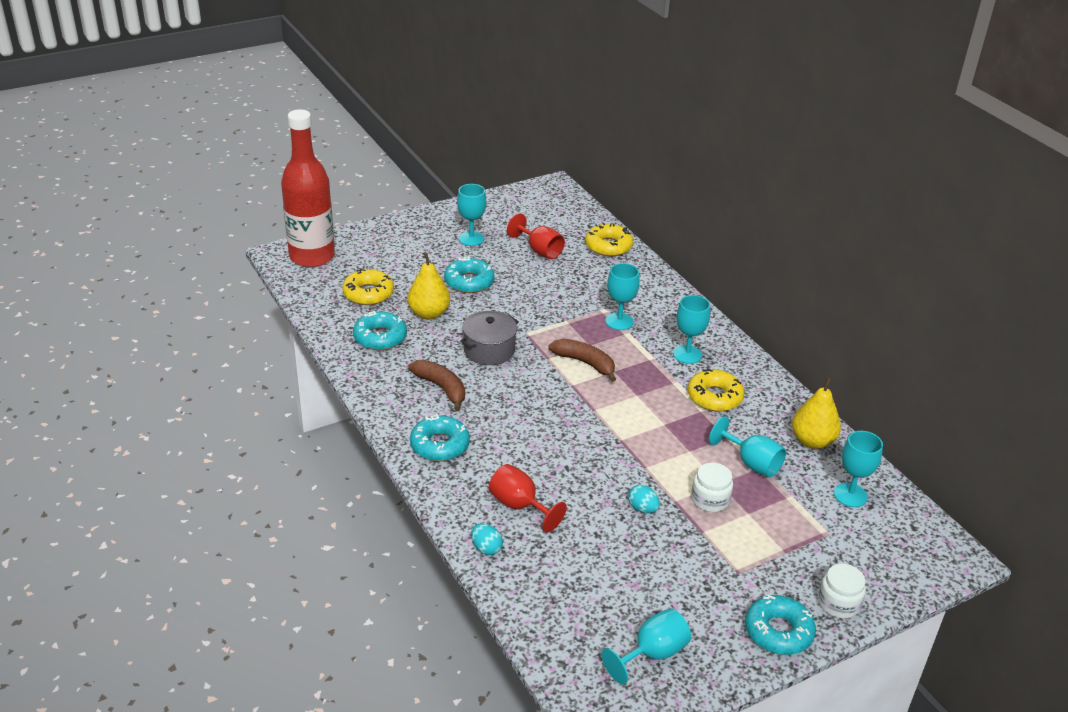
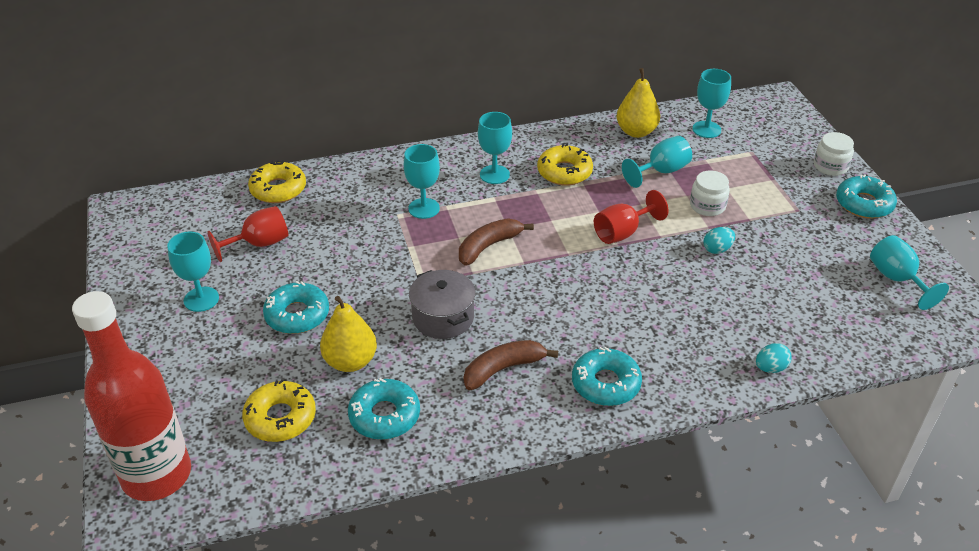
camera: 75 degrees left, 5 degrees up
red goblet [489,464,567,533] -> red goblet moved to [594,190,668,244]

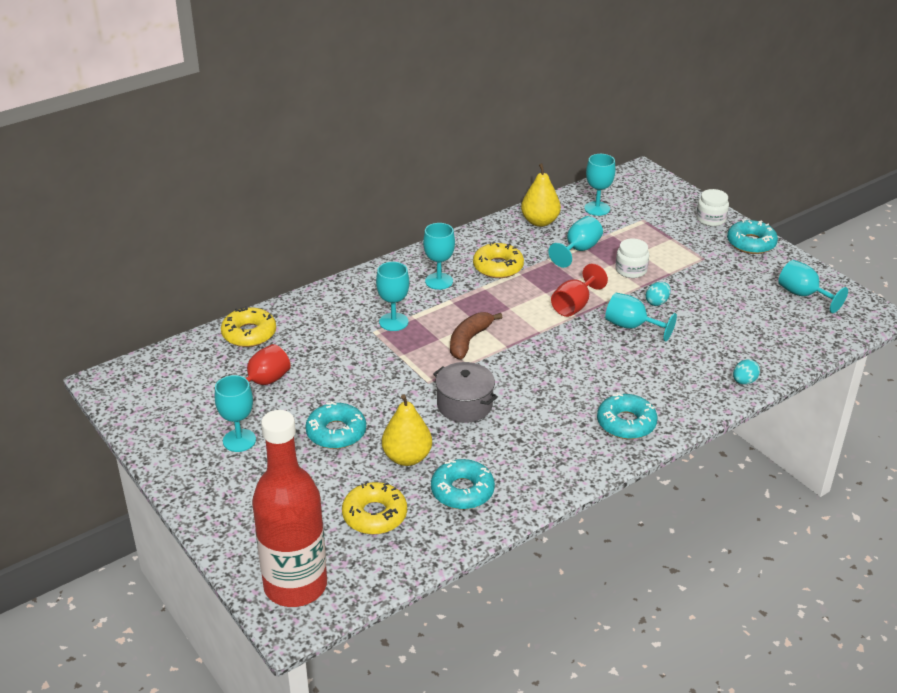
camera: 20 degrees left, 5 degrees down
brown banana [464,340,558,390] -> none
none -> turquoise goblet [605,293,677,341]

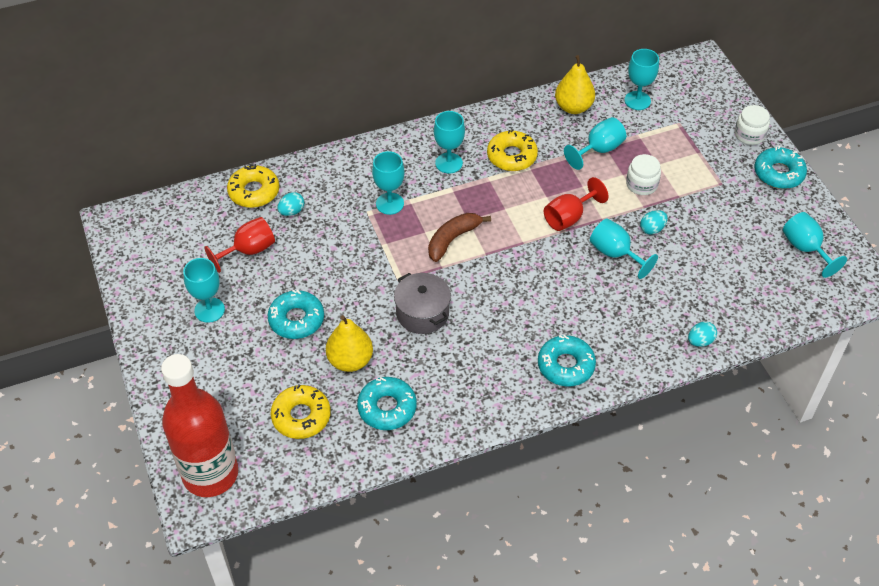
camera: 15 degrees right, 15 degrees up
none -> turquoise egg [277,192,304,216]

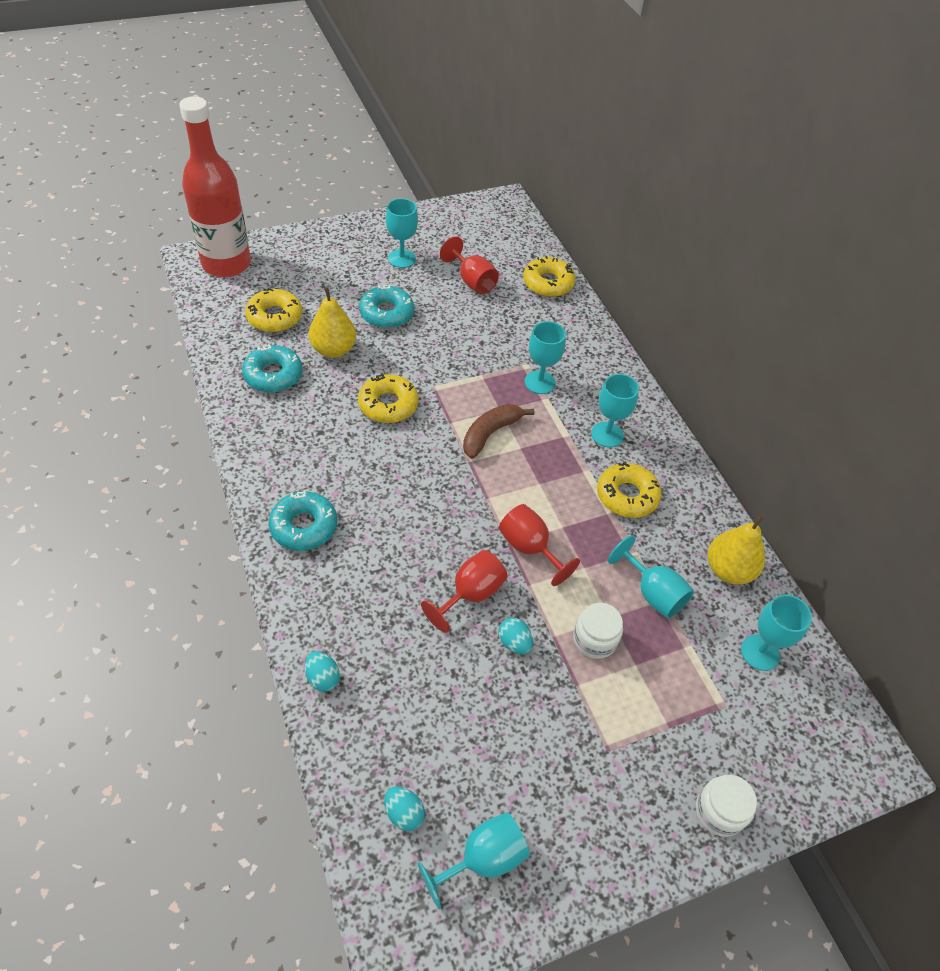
camera: 85 degrees right, 0 degrees up
turquoise egg [277,192,304,216] -> turquoise egg moved to [384,787,425,831]
grey pot [394,273,451,334] -> yellow donut [358,373,418,423]
brown banana [428,213,491,262] -> brown banana turned 90 degrees counterclockwise [463,404,534,459]
turquoise goblet [590,219,658,279] -> red goblet [421,550,508,633]
turquoise donut [754,146,807,189] -> none

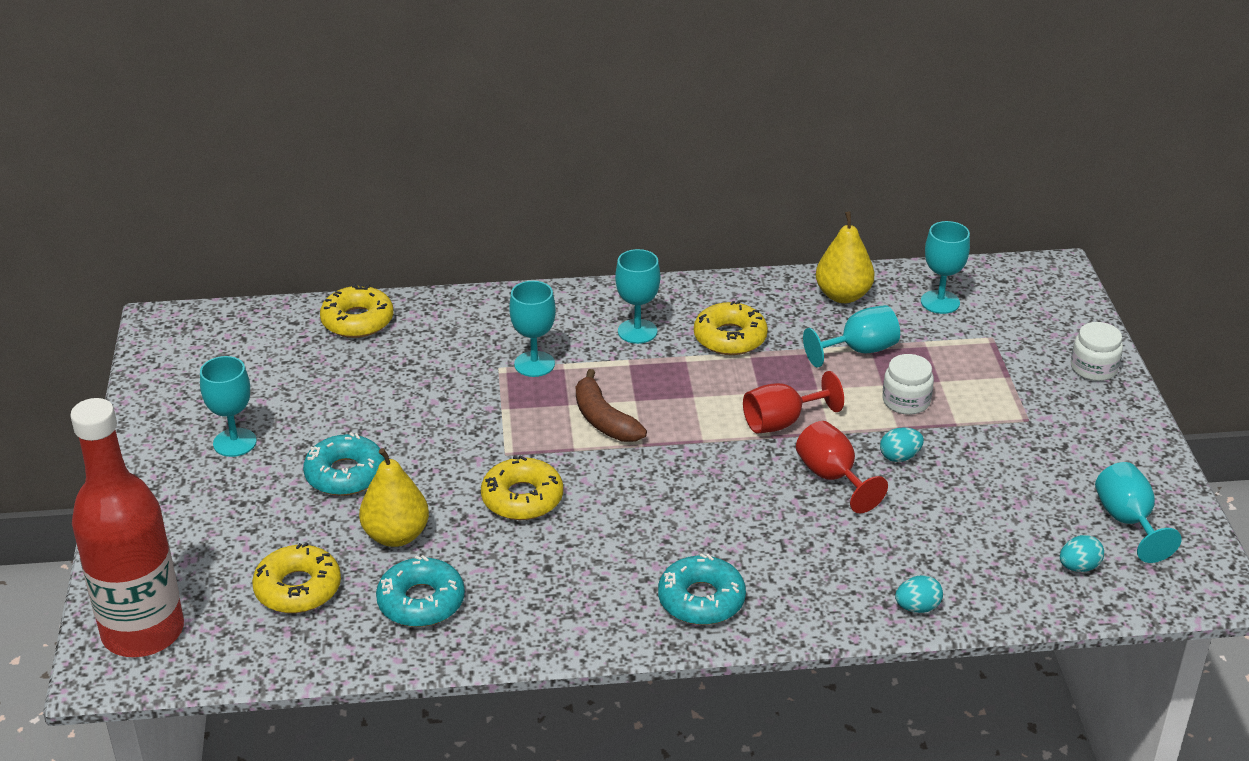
camera: 70 degrees left, 15 degrees down
red goblet [440,236,499,294] -> none

